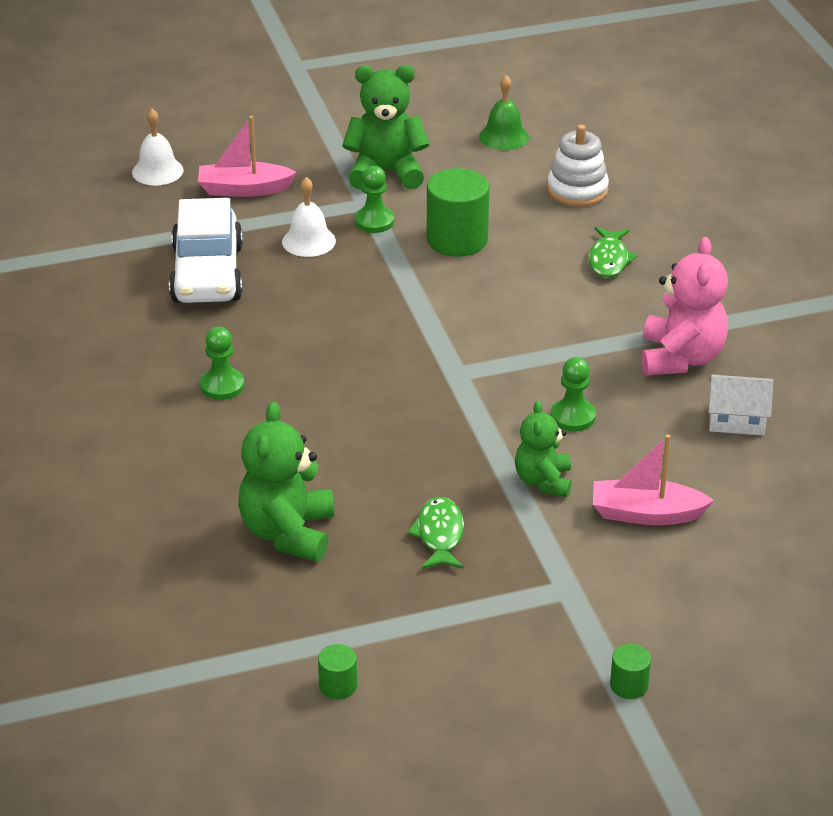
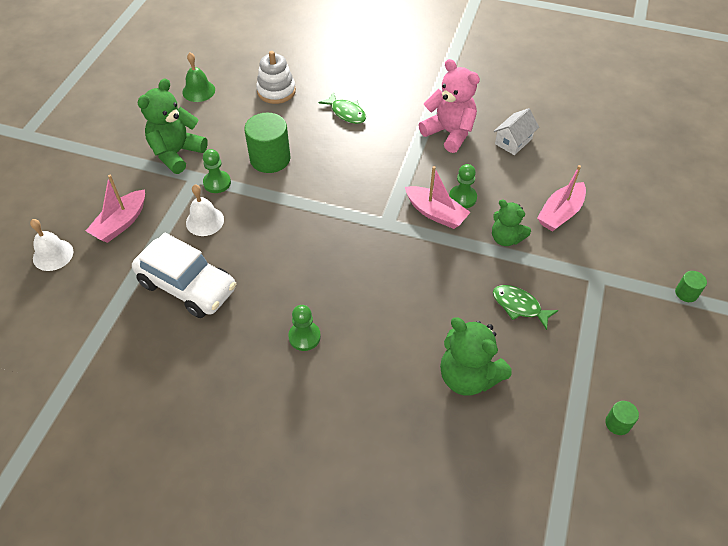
camera: 55 degrees left, 15 degrees up
none -> pink boat [405,166,470,229]

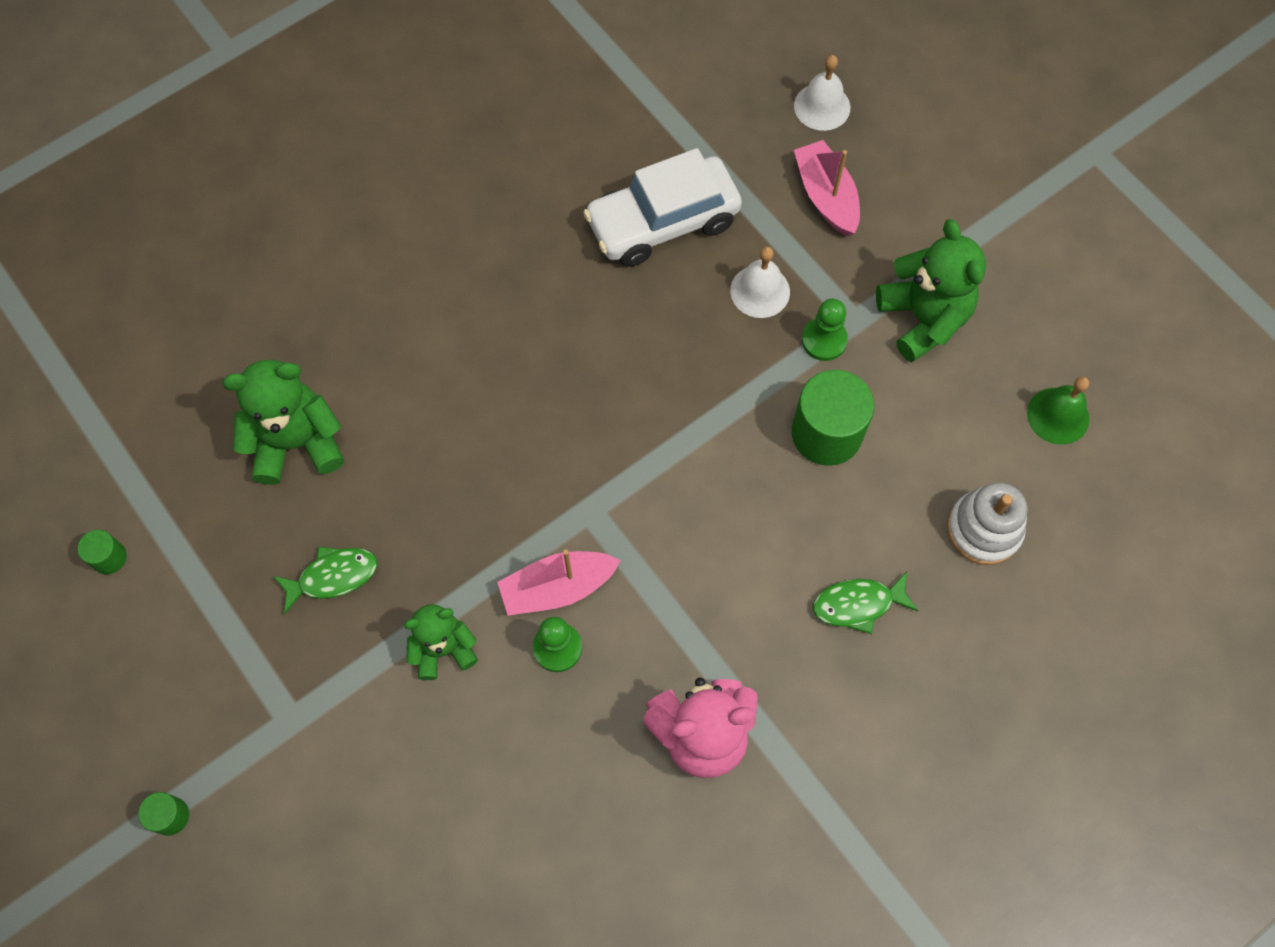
camera: 125 degrees right, 15 degrees up
green pawn [288,305,321,351] -> none
white house [493,108,539,155] -> none
pink boat [537,165,586,232] -> none

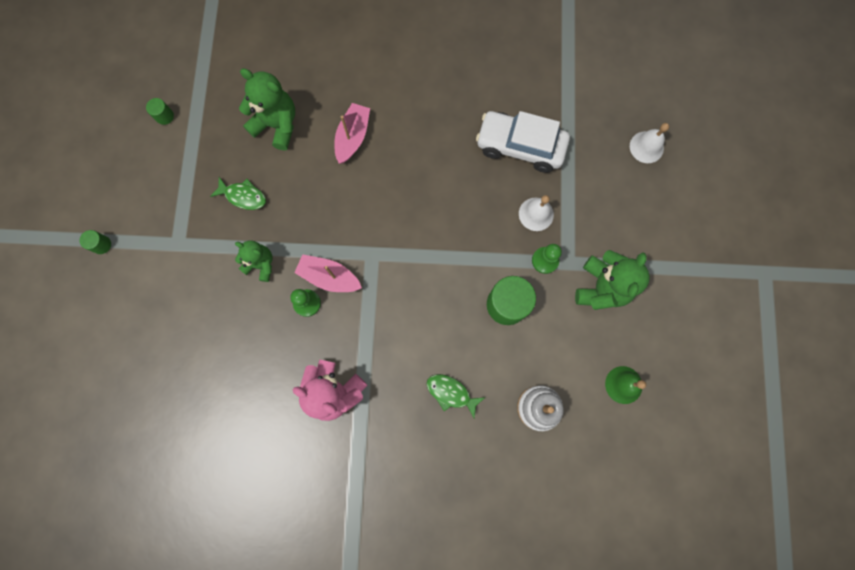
camera: 40 degrees right, 10 degrees up
pink boat [794,140,860,236] -> pink boat moved to [334,103,370,164]

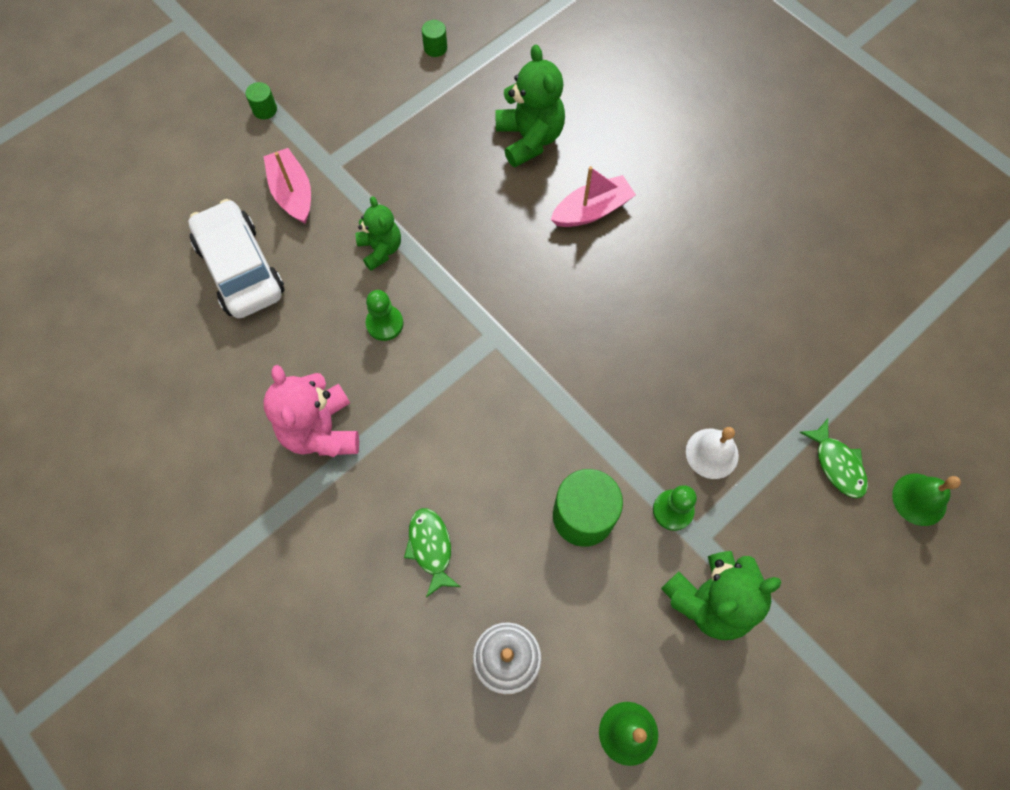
camera: 45 degrees right, 10 degrees down
green fish [210,177,266,210] -> green fish moved to [799,419,868,498]
pink boat [294,254,362,292] -> pink boat moved to [263,148,311,224]
white car [476,111,570,173] -> white car moved to [188,199,285,318]
white bell [630,123,669,163] -> green bell [892,474,961,526]

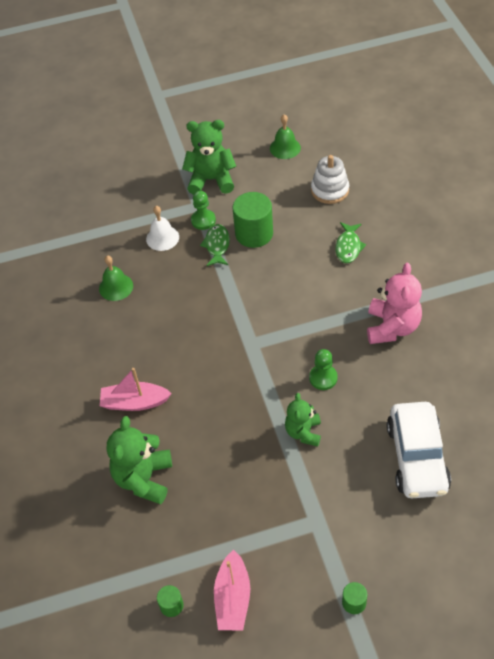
camera: 150 degrees left, 15 degrees down
pink boat [263,148,311,224] -> pink boat moved to [214,549,250,630]
green fish [799,419,868,498] -> green fish moved to [200,224,230,266]
green bell [892,474,961,526] -> green bell moved to [99,256,133,301]

